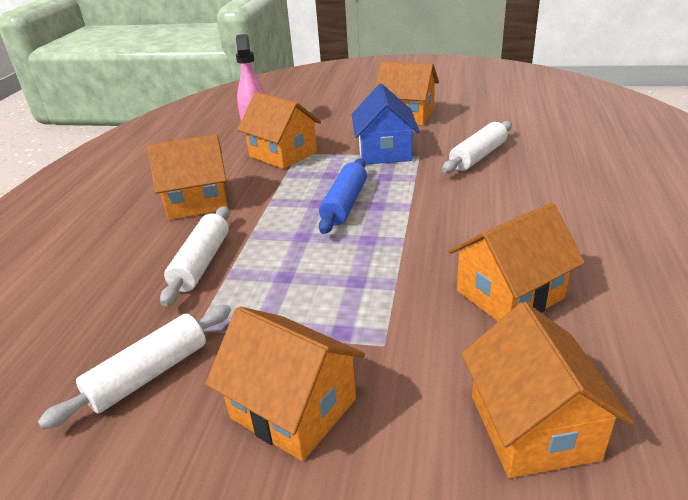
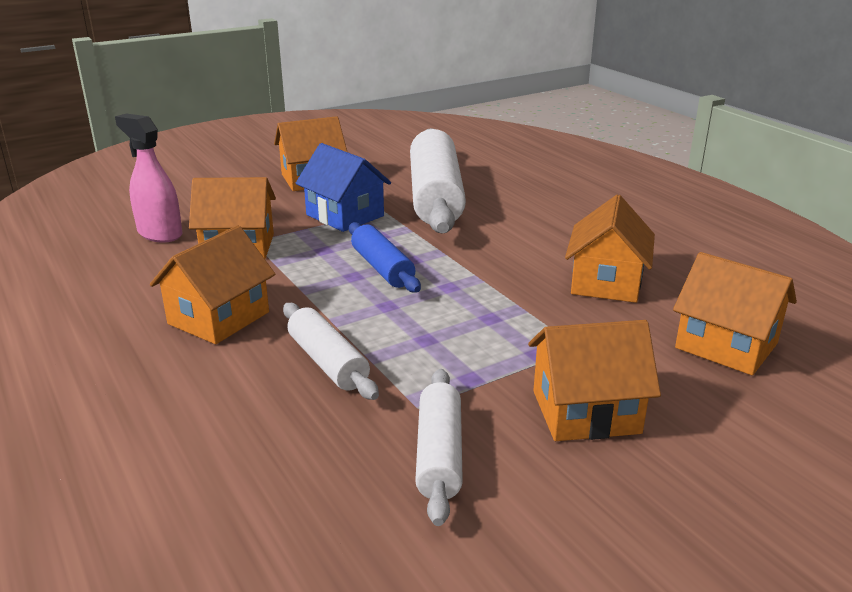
camera: 45 degrees left, 5 degrees down
white rolling pin [442,121,512,173] -> white rolling pin [410,128,466,234], size x1.91

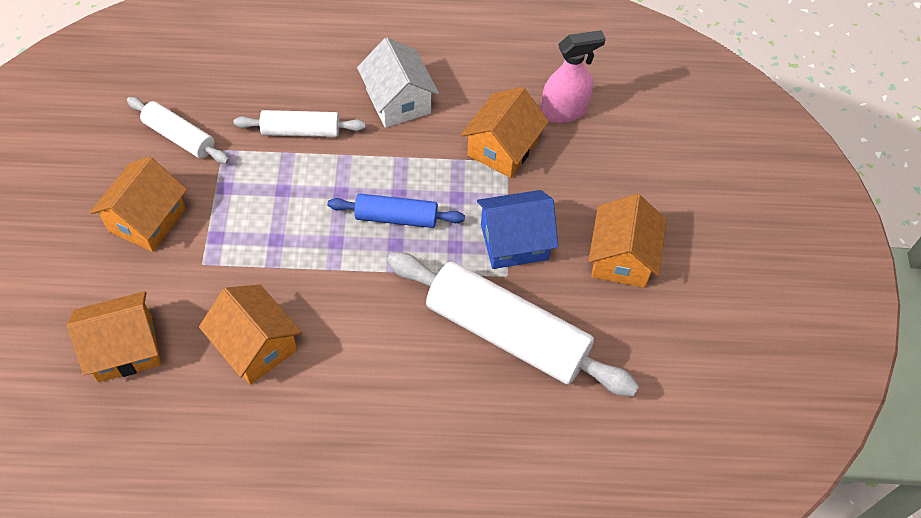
camera: 120 degrees right, 30 degrees up
orange house [150,225,275,344] -> white house [357,37,439,128]

